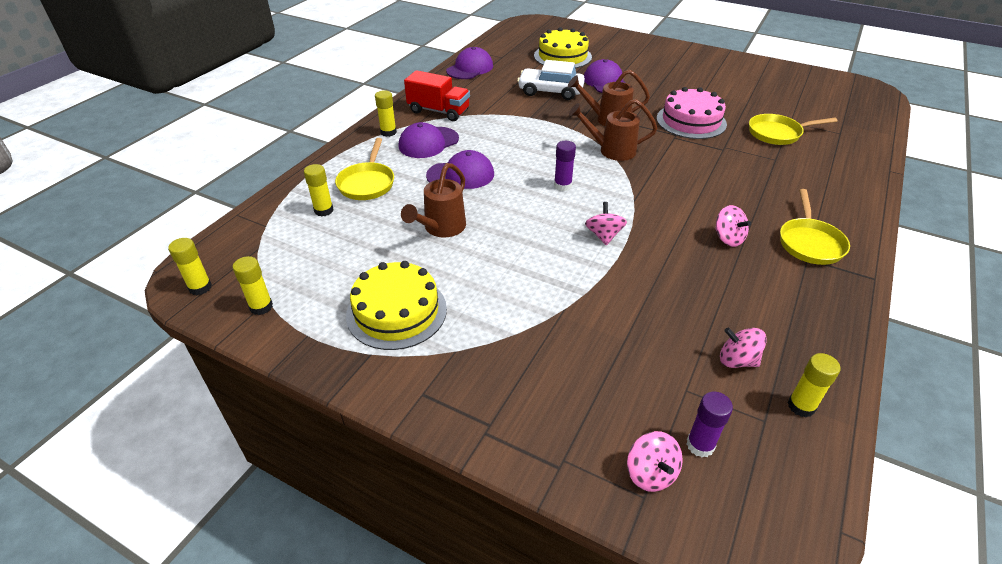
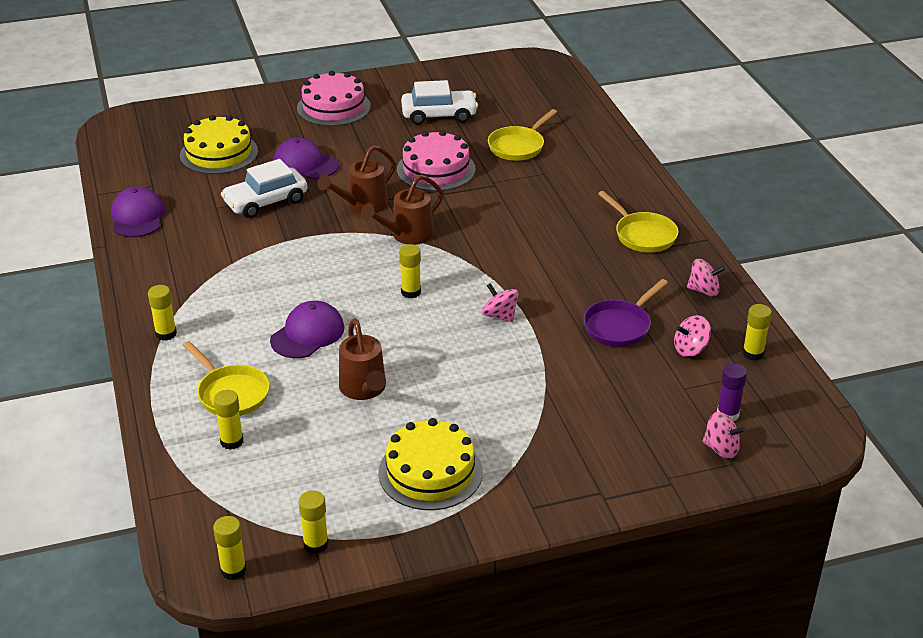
camera: 45 degrees left, 5 degrees down
purple cap [399,122,459,158] -> none
red truck [404,70,470,121] -> none
purple glue stick [554,141,576,191] -> yellow glue stick [399,244,421,298]
pink spinning top [715,205,751,247] -> pink spinning top moved to [687,259,725,297]
none -> pink cake [297,71,371,126]
none -> white car [401,80,478,125]
none -> purple pan [583,279,668,347]

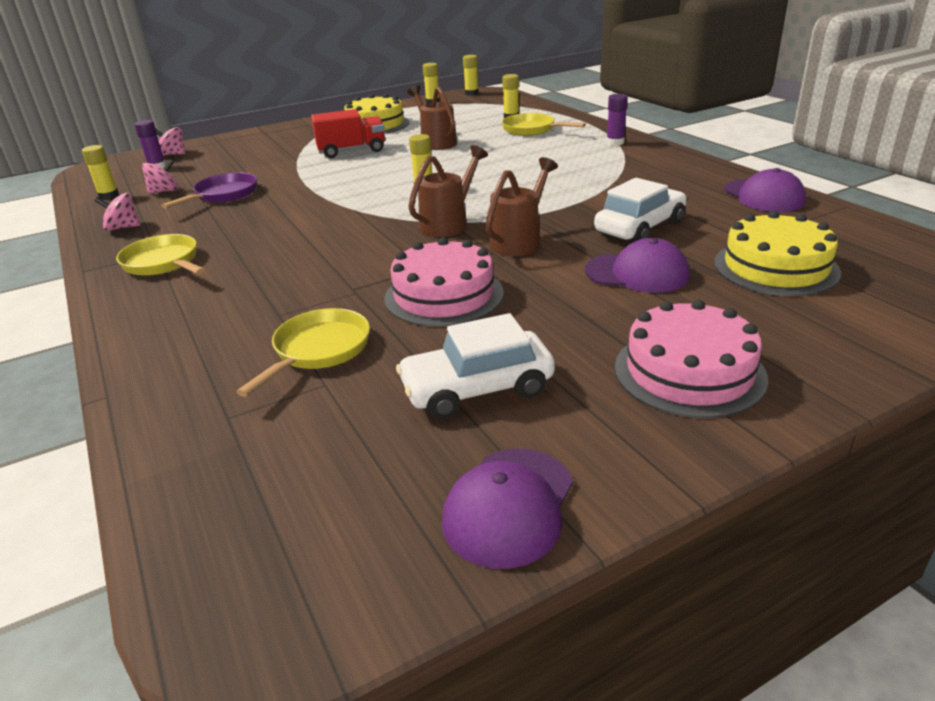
camera: 170 degrees right, 5 degrees down
yellow glue stick [148,285,177,341] -> purple glue stick [607,94,628,146]
purple cap [270,301,344,358] -> purple cap moved to [442,449,573,569]
pink spinning top [482,283,519,322] -> none
none -> red truck [311,109,385,158]

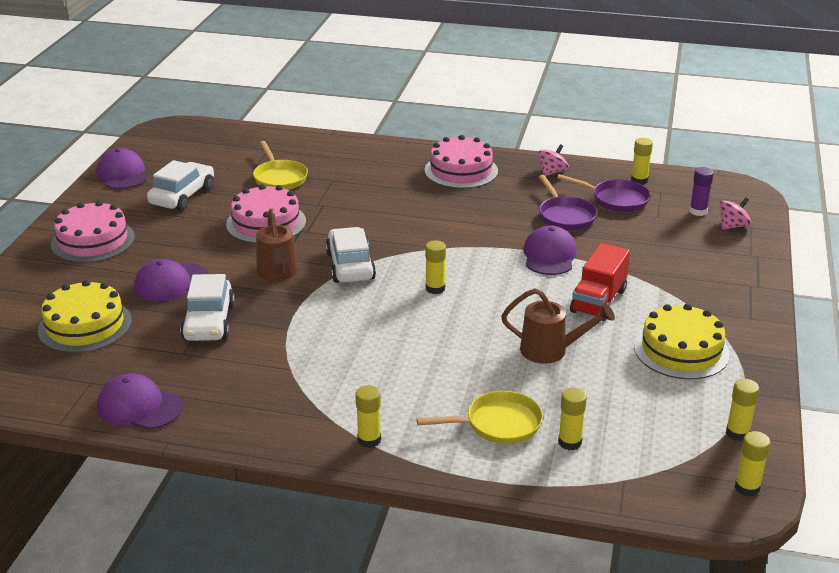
camera: 130 degrees right, 0 degrees up
yellow pan [116,234,206,276] -> pink cake [425,135,498,189]
pink spinning top [142,159,179,194] -> purple pan [557,174,650,212]
brown watering can [408,145,488,237] -> white car [326,227,376,283]
purple glue stick [607,94,628,146] -> yellow glue stick [355,385,381,448]
none -> purple cap [523,225,577,275]

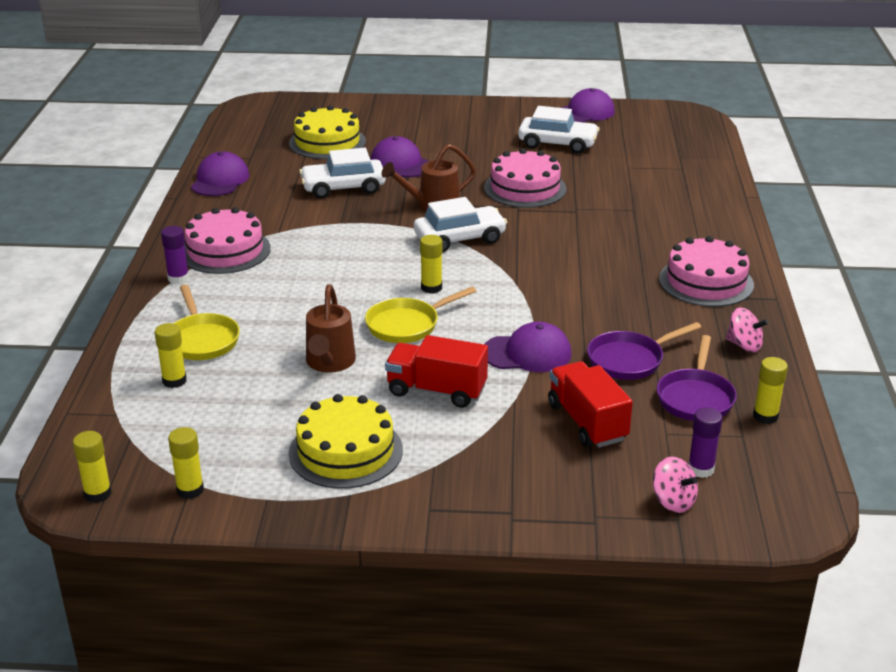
camera: 80 degrees right, 0 degrees up
pink cake [51,201,135,263] -> pink cake moved to [185,207,271,274]
yellow pan [253,141,308,190] -> yellow pan moved to [365,287,476,343]
yellow glue stick [355,385,381,448] -> purple glue stick [161,226,189,284]
none -> red truck [548,361,633,448]

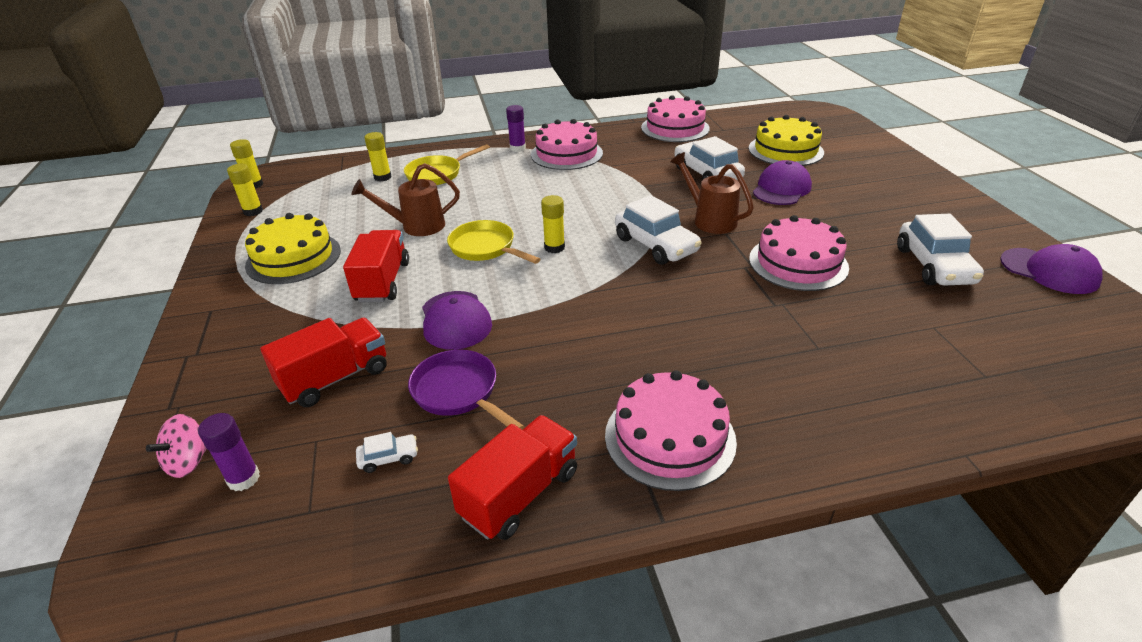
camera: 75 degrees right, 5 degrees up
purple cap [191,151,249,196] -> pink cake [641,95,710,142]
purple pan [656,335,737,421] -> white car [356,432,418,473]
pink spinning top [726,307,768,352] -> red truck [448,415,577,540]
yellow glue stick [753,357,788,424] -> none

